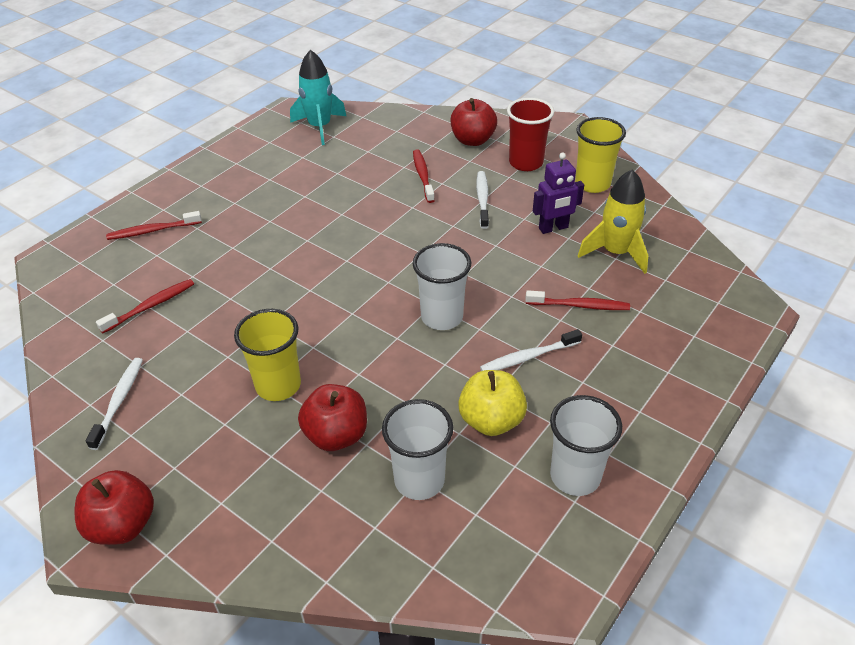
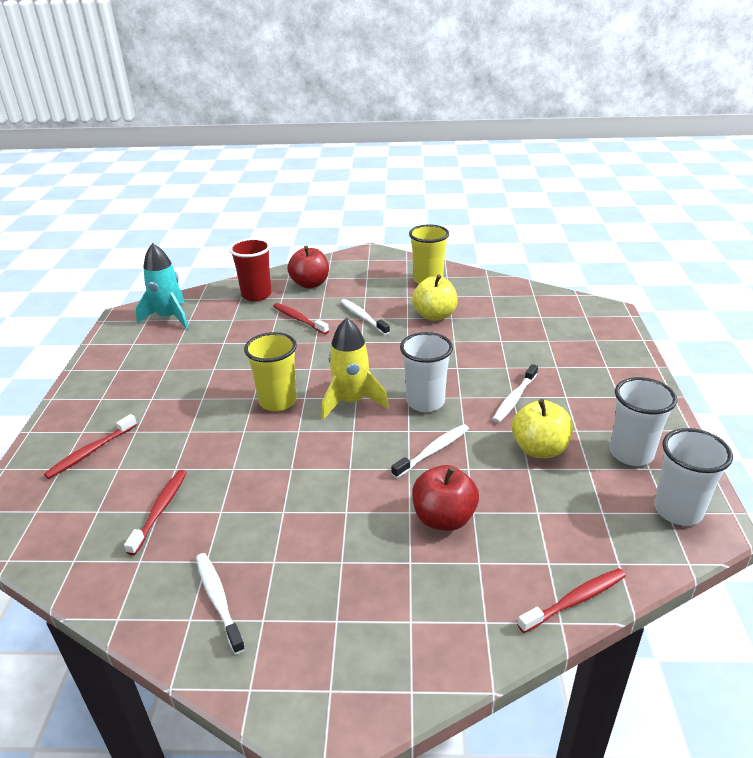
camera: 35 degrees left, 10 degrees down
red apple [75,470,154,545] -> none
yellow cup [234,309,301,401] -> yellow cup moved to [244,332,297,411]
white cup [382,399,453,500] -> white cup moved to [654,428,733,526]
red cup [507,98,554,171] -> red cup moved to [229,238,272,301]
red toothbrush [525,290,630,310] -> red toothbrush moved to [517,568,626,633]
purple robot [533,152,584,234] -> yellow apple [412,274,458,321]
yellow rocket [578,169,648,274] -> yellow rocket moved to [322,318,389,420]
none -> white toothbrush [391,424,469,478]

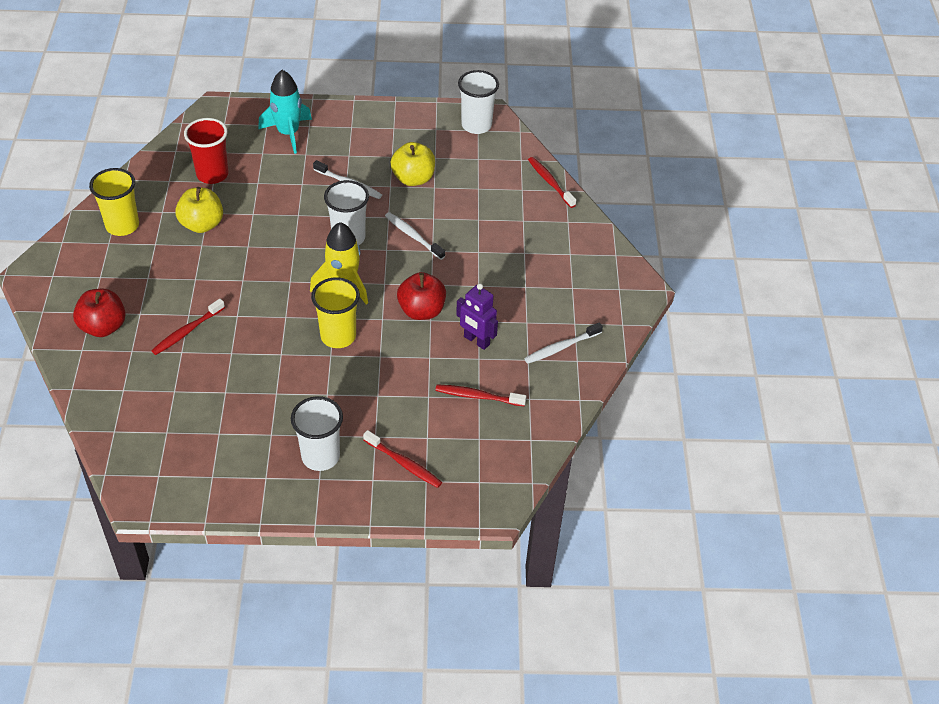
camera: 95 degrees left, 15 degrees up
turquoise rocket [136,243,189,329] -> turquoise rocket moved to [258,70,312,154]
red cup [229,238,272,301] -> red cup moved to [184,118,229,184]
white toothbrush [341,299,390,335] -> none
red apple [412,465,479,531] -> red apple moved to [397,272,446,320]
white cup [610,377,677,466] -> white cup moved to [291,396,343,471]
none -> purple robot [456,283,498,350]

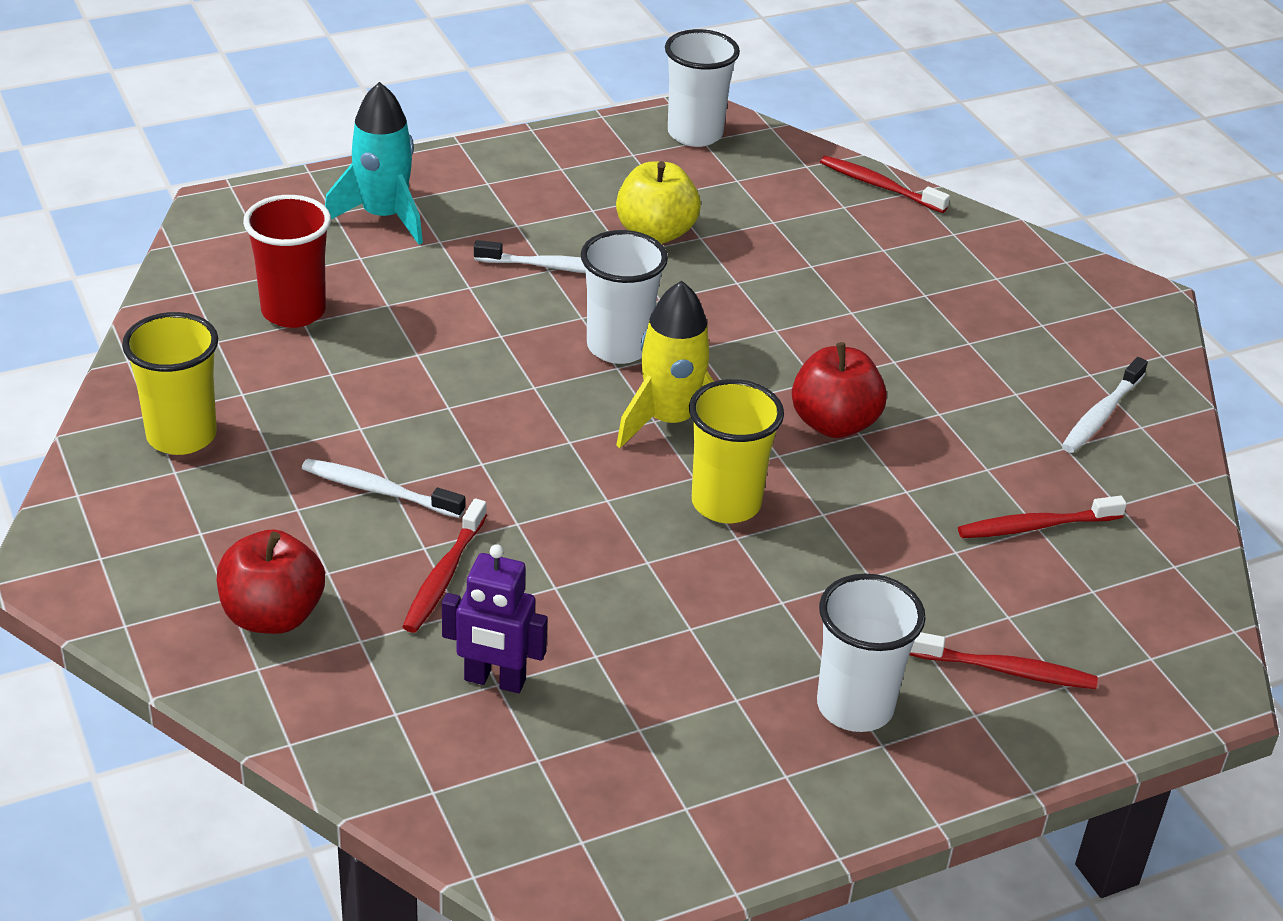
camera: 25 degrees left, 10 degrees down
yellow apple [175,187,223,233] -> none
white toothbrush [385,212,445,260] -> white toothbrush moved to [302,459,465,518]
purple robot [456,283,498,350] -> purple robot moved to [442,544,548,693]

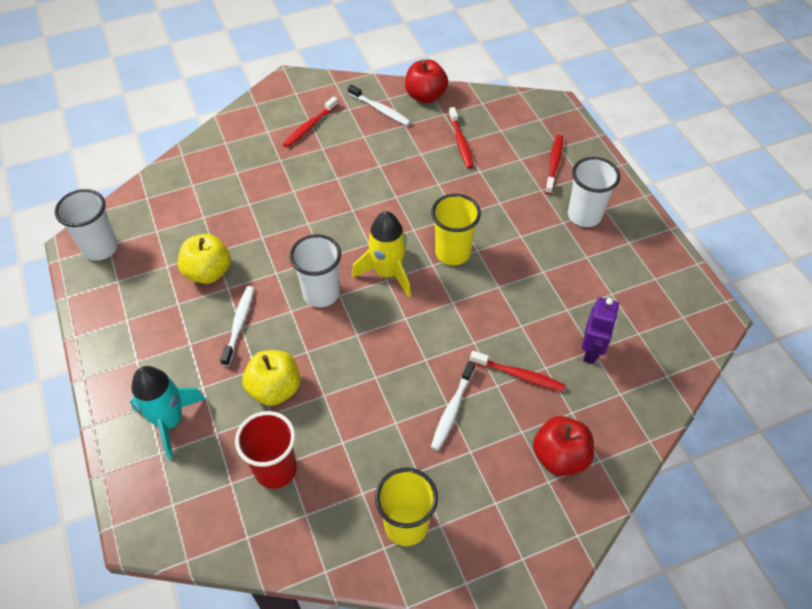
camera: 85 degrees left, 15 degrees up
red apple [792,342,887,438] -> red apple moved to [405,60,448,103]
red toothbrush [820,156,950,213] -> red toothbrush moved to [283,96,338,148]
none -> yellow apple [242,350,300,406]

